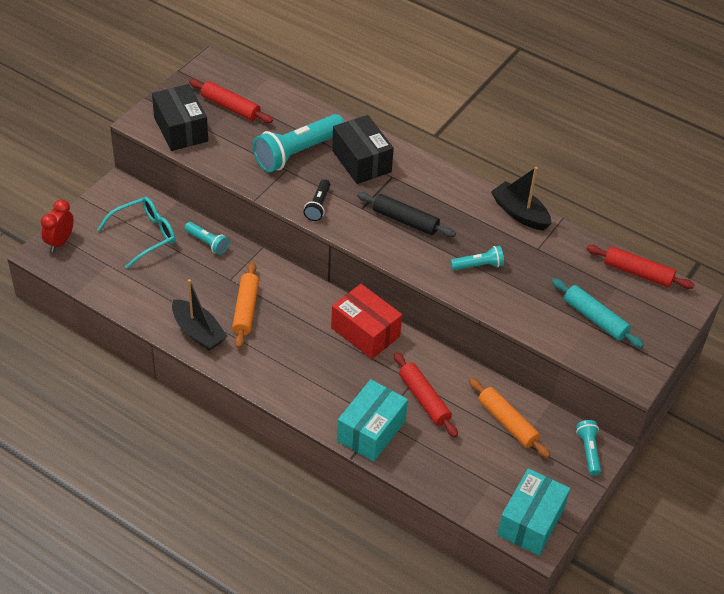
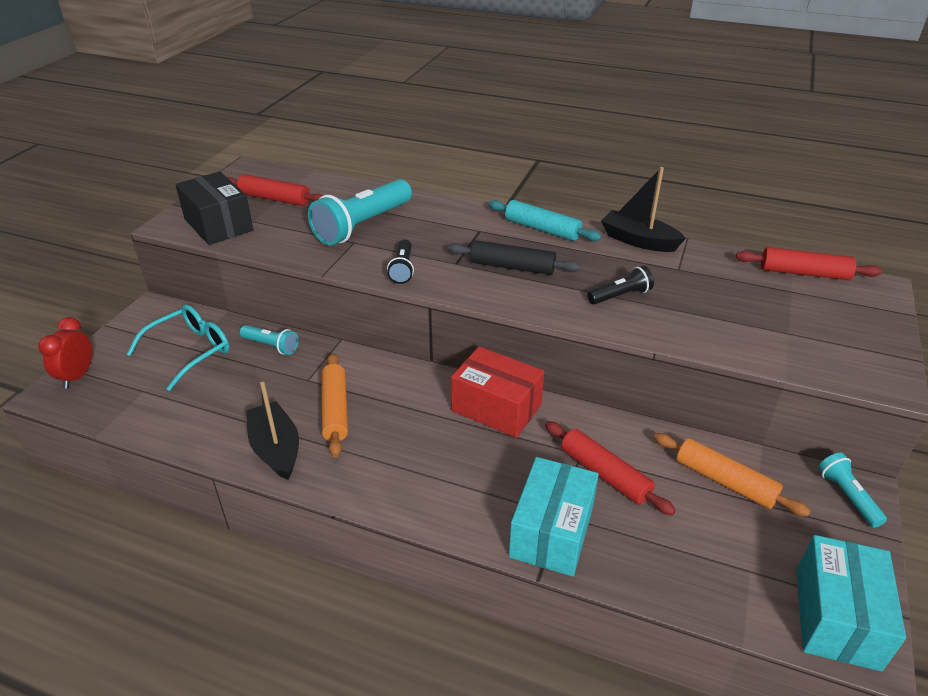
camera: 10 degrees left, 10 degrees down
black boat [172,279,227,351] -> black boat turned 150 degrees counterclockwise [246,382,299,480]
black box [332,115,394,184] -> none
turquoise flashlight [450,246,504,270] -> black flashlight [587,266,654,305]
turquoise rolling pin [552,278,644,348] -> turquoise rolling pin moved to [488,200,602,241]

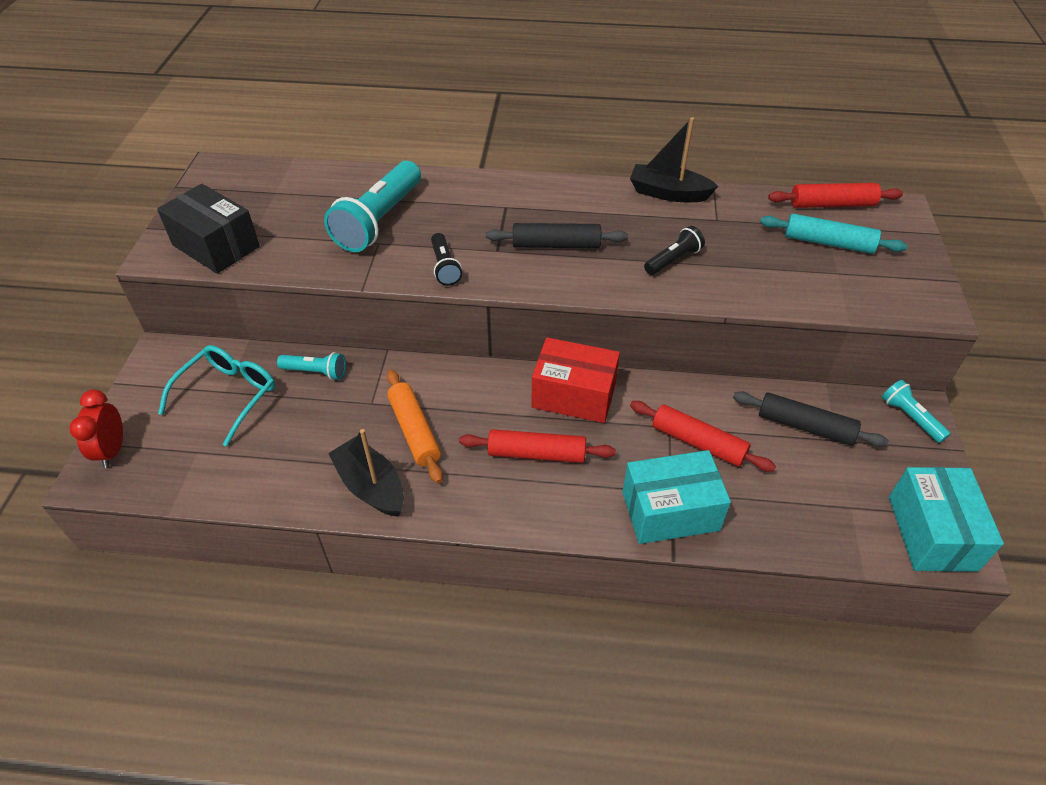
camera: 15 degrees left, 10 degrees up
red rolling pin [227,174,323,206] -> red rolling pin moved to [459,429,616,463]
turquoise rolling pin [488,200,602,241] -> turquoise rolling pin moved to [760,214,907,254]
turquoise box [509,457,599,576] -> turquoise box turned 75 degrees clockwise [622,450,731,544]
orange rolling pin [654,433,811,517] -> black rolling pin [733,391,889,447]

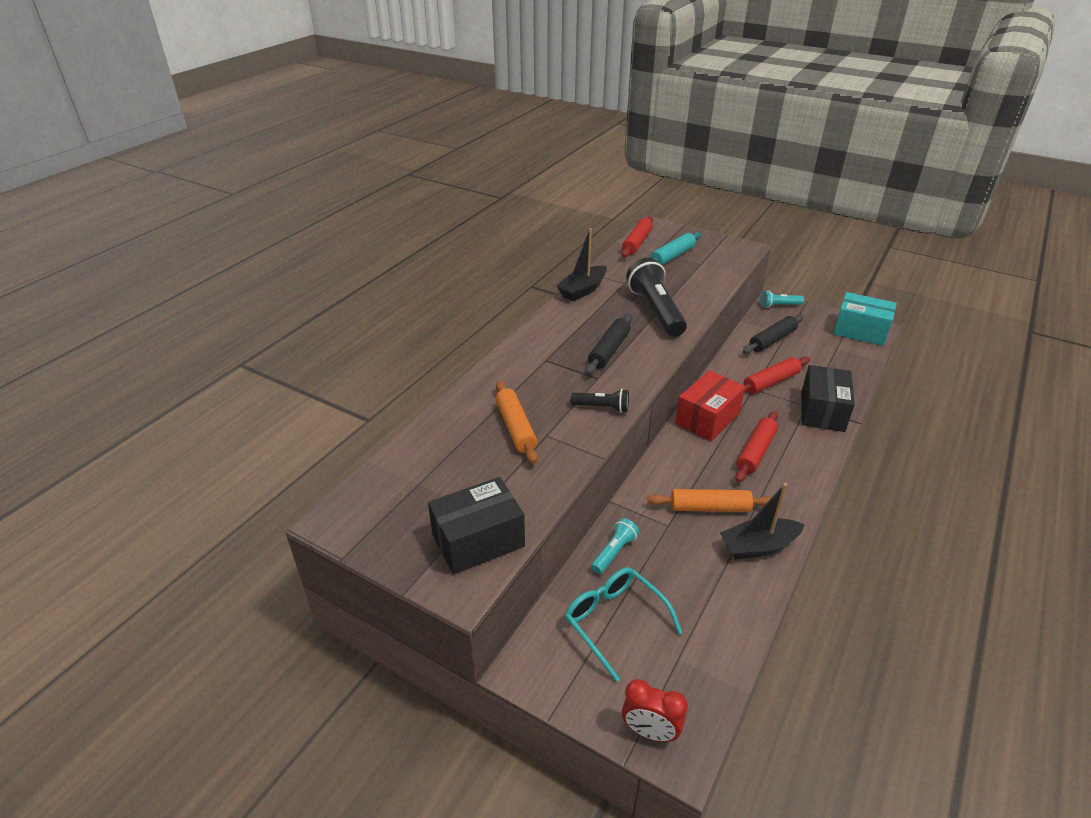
camera: 65 degrees left, 10 degrees down
turquoise flashlight [324,161,421,252] -> orange rolling pin [496,381,538,464]
turquoise box [622,450,731,544] -> black box [801,365,855,432]
black flashlight [644,226,705,275] -> black flashlight [626,258,687,337], size x1.98

